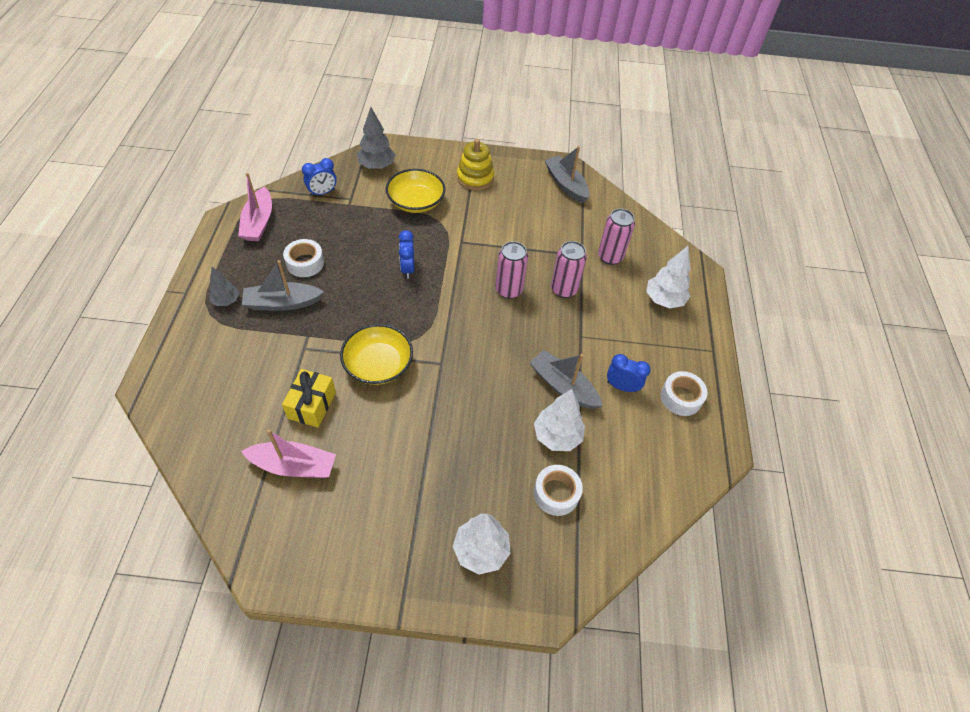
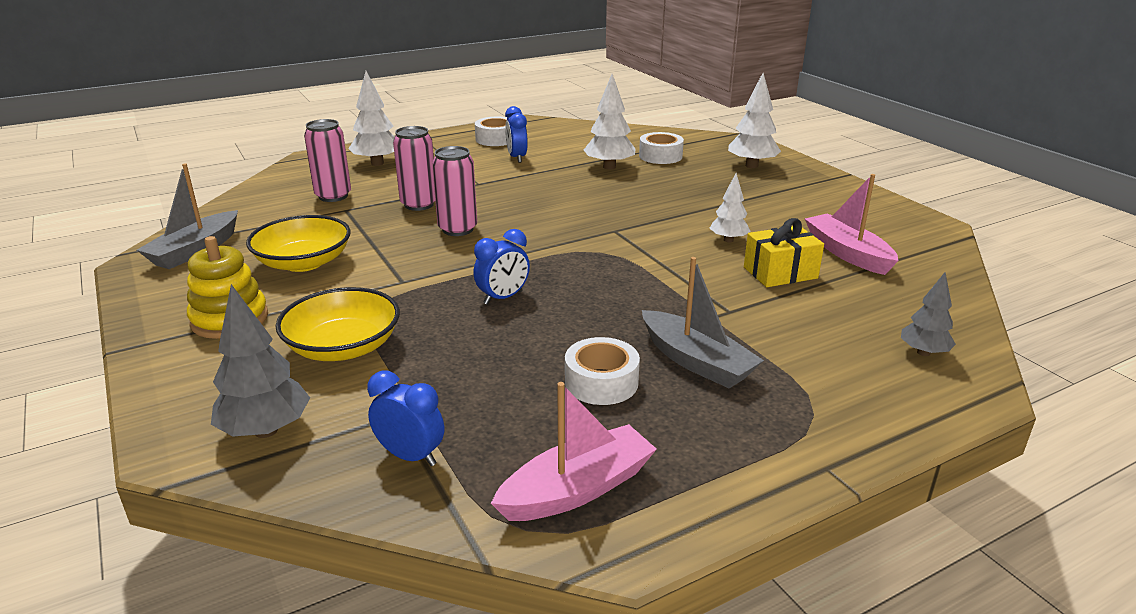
camera: 120 degrees left, 25 degrees down
grey tree [209,267,239,306] -> grey tree moved to [901,272,956,356]
yellow bowl [340,324,413,385] -> yellow bowl moved to [246,215,351,272]
grey boat [530,350,603,409] -> none
none -> white tree [710,173,750,242]

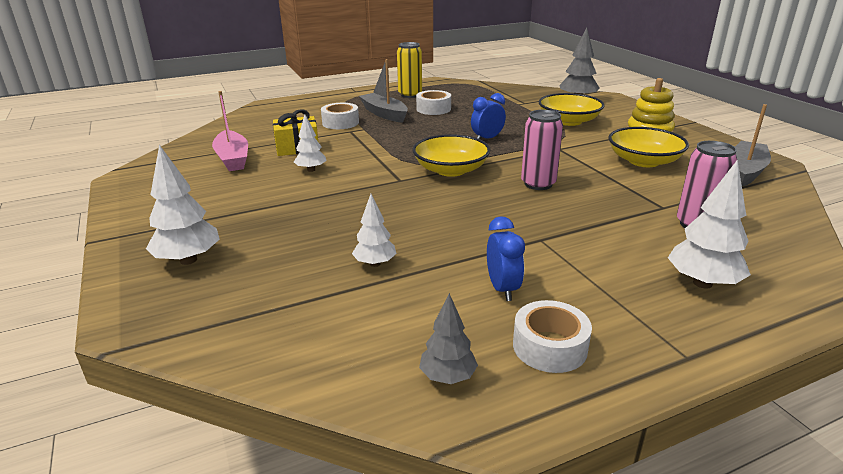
camera: 175 degrees left, 0 degrees up
blue clock [367,371,444,466] -> none
pink can [393,126,435,211] -> none
pink boat [491,382,657,521] -> none
white tree [584,74,635,170] -> white tree [352,194,396,267], size x0.63
white tape [639,132,684,164] -> white tape moved to [321,103,359,129]
grey tree [901,272,956,356] -> grey tree moved to [419,293,478,384]
none -> yellow can [397,42,422,98]
none -> yellow bowl [412,134,491,177]

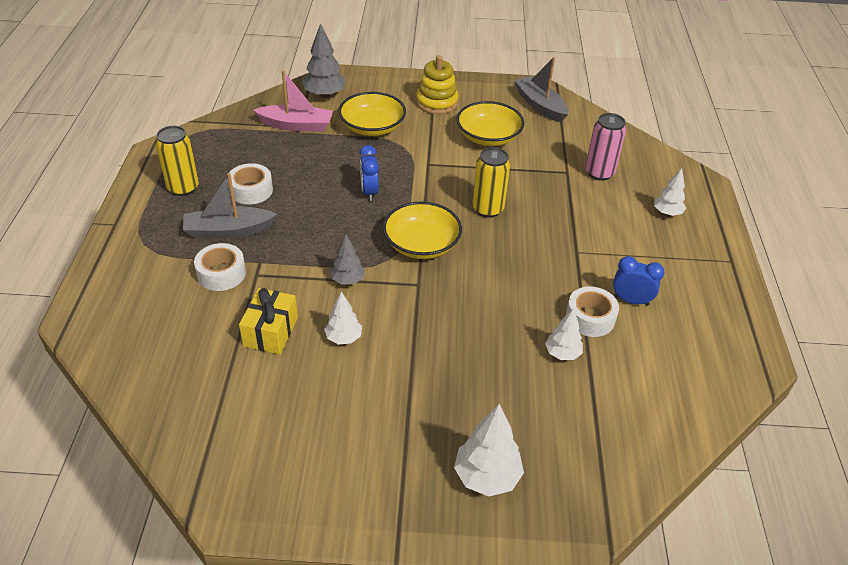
camera: 65 degrees left, 15 degrees up
pink boat [212,91,248,171] -> pink boat moved to [254,70,333,132]
grey tree [419,293,478,384] -> grey tree moved to [330,234,365,285]
white tape [513,300,592,373] -> white tape moved to [566,286,619,337]
pink can [521,110,563,190] -> yellow can [472,147,510,218]
white tree [668,159,751,289] -> white tree [654,168,686,216], size x0.63

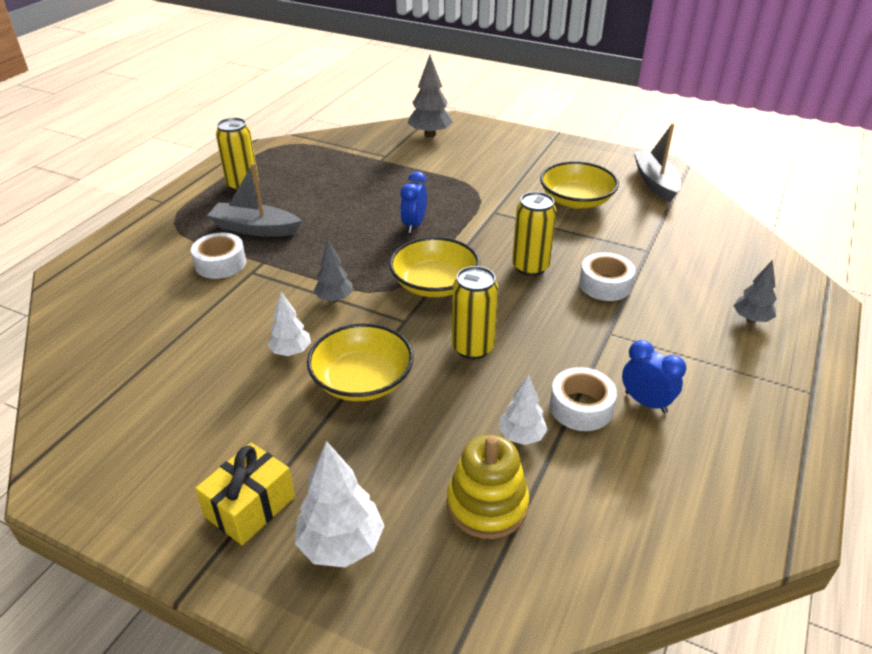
camera: 25 degrees right, 5 degrees down
white tape [227,163,273,204] -> white tape moved to [579,252,635,301]
yellow gift [239,288,298,354] -> yellow gift moved to [195,443,295,545]
pink boat [254,70,333,132] -> none
yellow bowl [338,92,406,136] -> yellow bowl moved to [307,323,414,401]
yellow stacking toy [416,55,459,114] -> yellow stacking toy moved to [447,435,529,539]
pink can [585,113,626,181] -> none
white tree [654,168,686,216] -> grey tree [733,260,776,323]
none -> yellow can [452,266,499,359]

